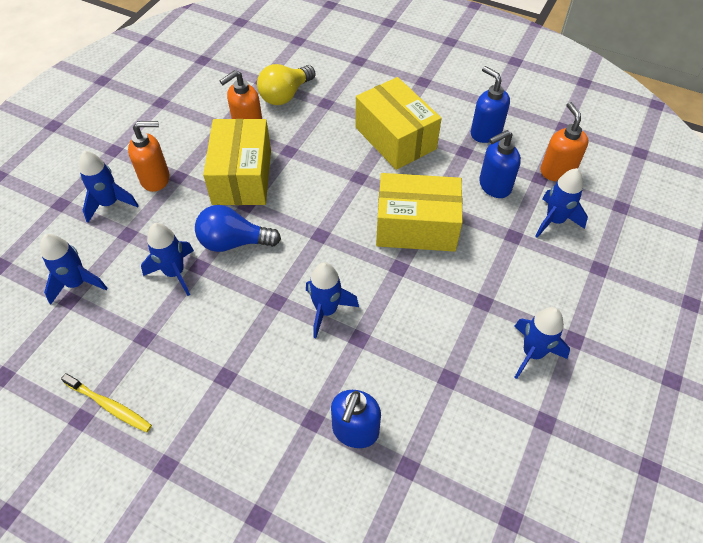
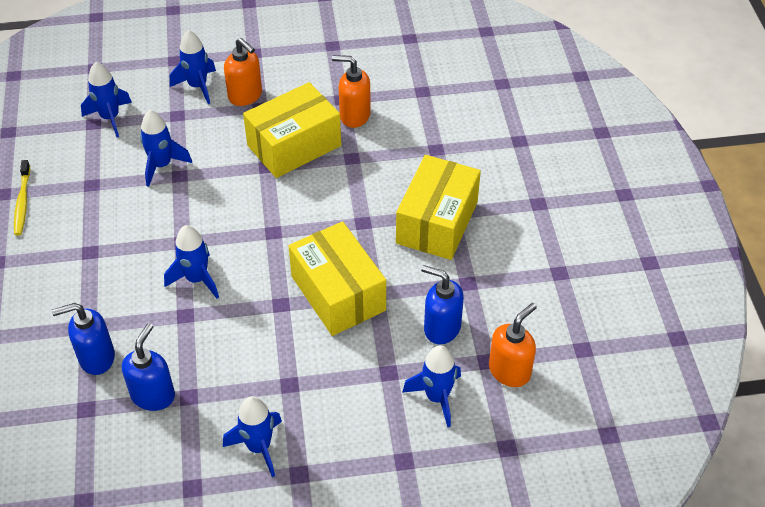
camera: 55 degrees right, 5 degrees down
blue light bulb [195,205,281,252] -> none
yellow light bulb [257,64,315,105] -> none
blue soap dispenser [471,66,510,143] -> blue soap dispenser moved to [122,323,175,411]

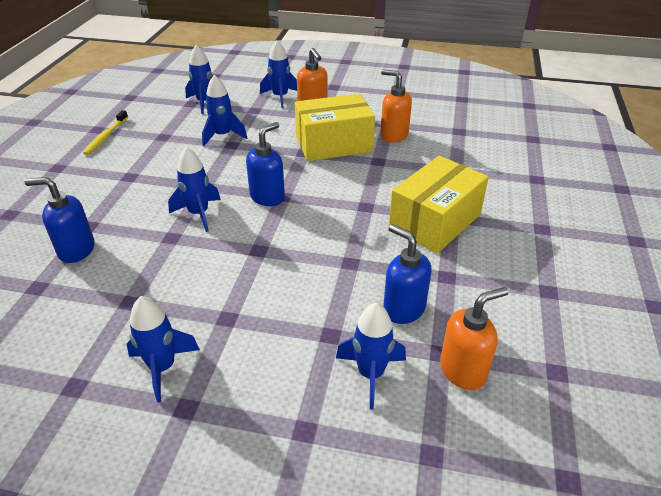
camera: 20 degrees right, 10 degrees down
blue soap dispenser [122,323,175,411] -> blue soap dispenser moved to [246,122,285,206]
yellow box [289,221,386,336] -> none

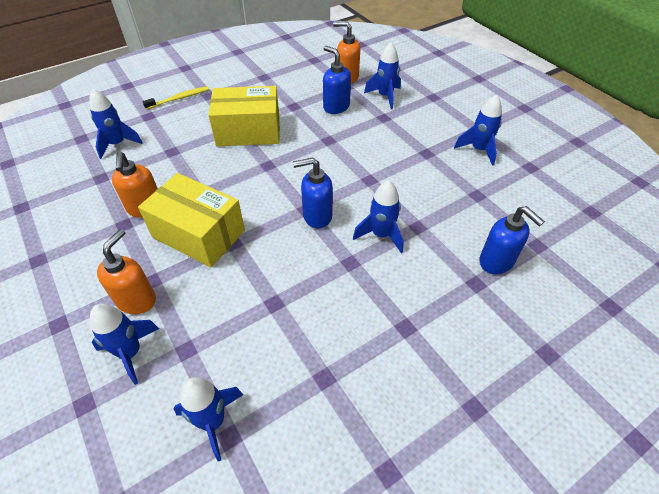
camera: 135 degrees left, 10 degrees up
yellow toothbrush [83,110,128,155] -> yellow toothbrush moved to [143,86,209,110]
blue rocket [202,75,247,146] -> blue rocket moved to [89,89,143,159]
blue soap dispenser [383,224,431,324] -> blue soap dispenser turned 135 degrees clockwise [323,46,351,114]

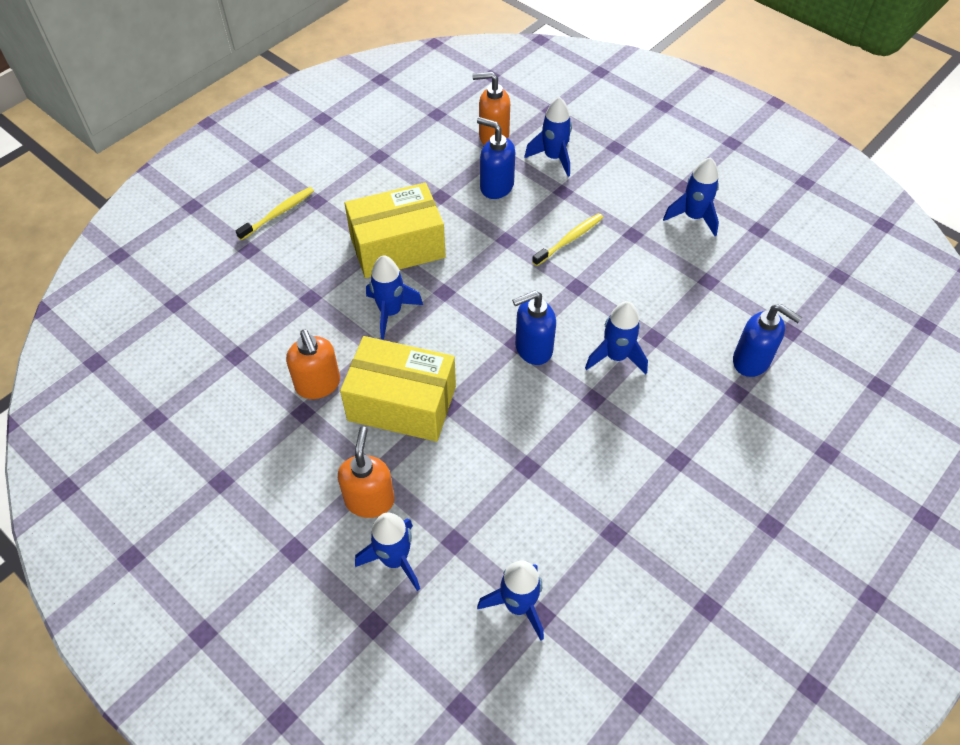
camera: 15 degrees left, 5 degrees up
blue rocket [89,89,143,159] -> blue rocket moved to [366,255,423,339]
none -> yellow toothbrush [532,213,603,266]

